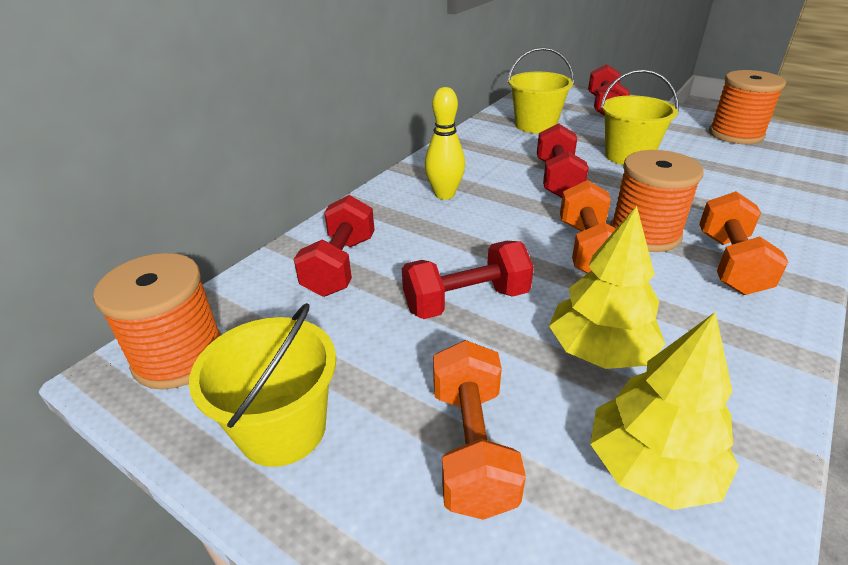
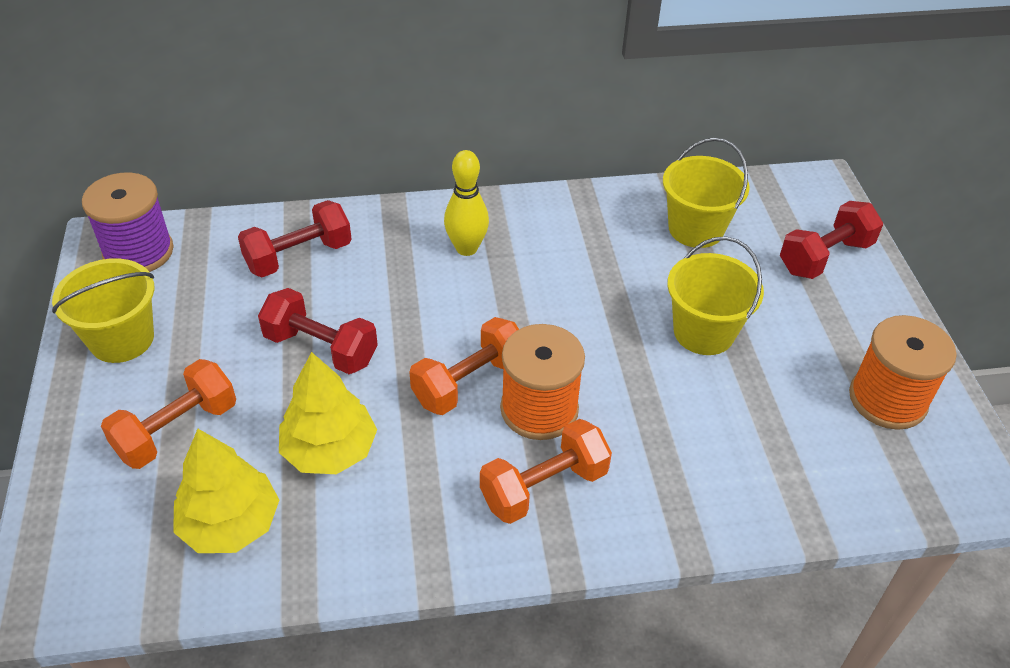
camera: 45 degrees right, 10 degrees up
orange spool [93,253,222,390] -> purple spool [82,172,174,272]
red dumbbell [537,123,589,198] -> none

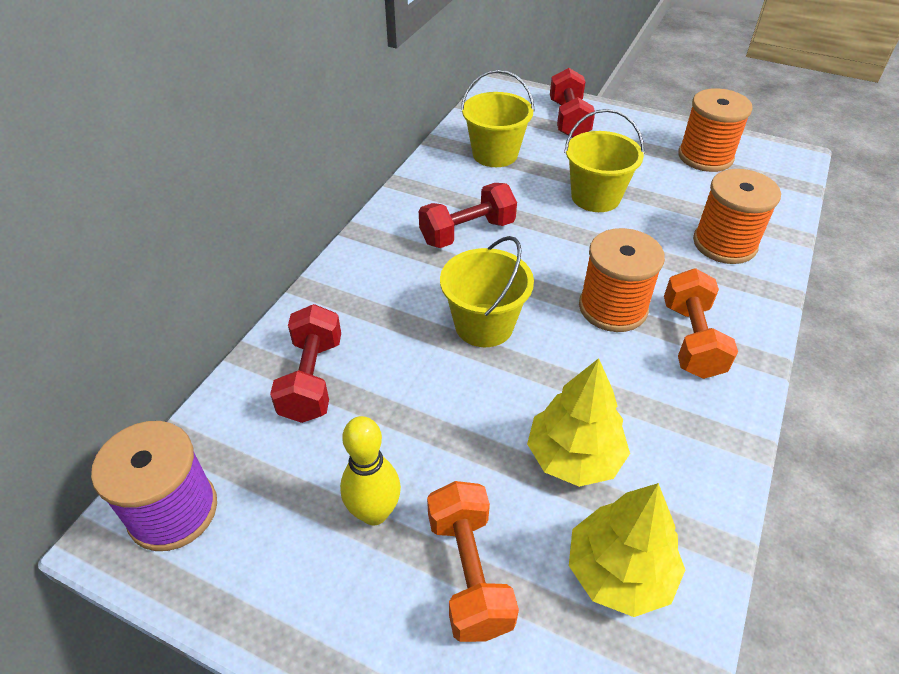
camera: 55 degrees left, 0 degrees up
yellow bucket [52,258,154,363] -> yellow bucket moved to [440,236,534,347]
red dumbbell [258,288,378,374] -> red dumbbell moved to [419,183,517,248]
orange dumbbell [410,317,519,415] -> none
yellow bowling pin [444,150,489,256] -> yellow bowling pin moved to [340,416,401,525]
none -> orange spool [693,169,781,264]

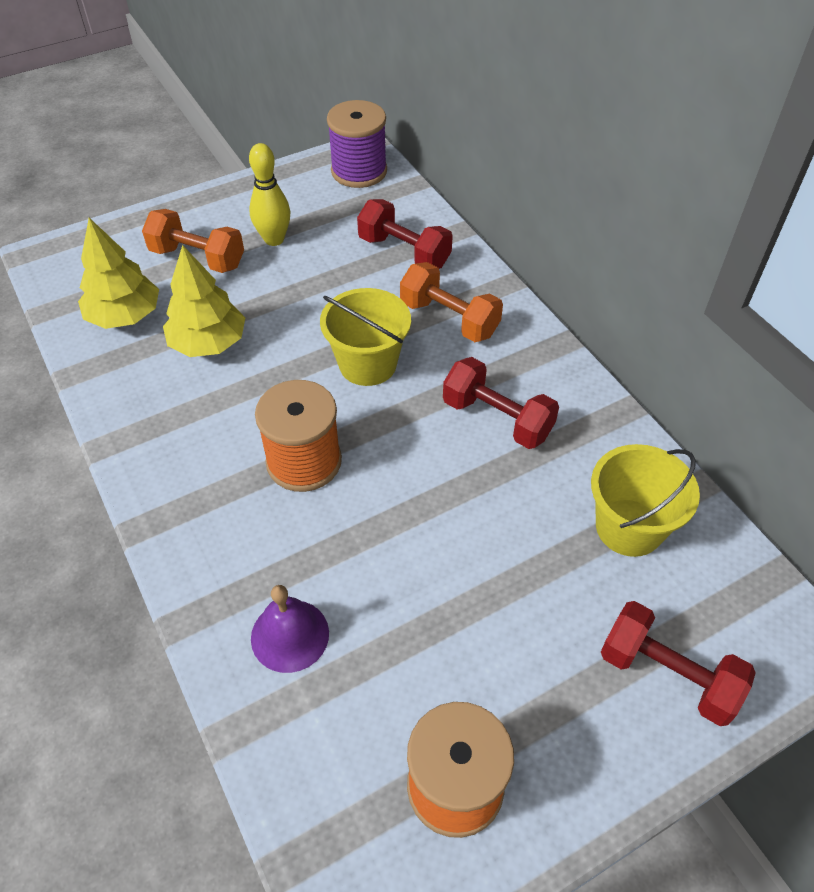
camera: 125 degrees right, 5 degrees up
red dumbbell [419,183,517,248] -> red dumbbell turned 60 degrees counterclockwise [443,357,559,449]
yellow bucket [564,109,644,212] -> none
orange dumbbell [664,268,738,379] -> orange dumbbell moved to [400,262,503,342]
orange spool [693,169,781,264] -> purple bell [251,585,329,673]

